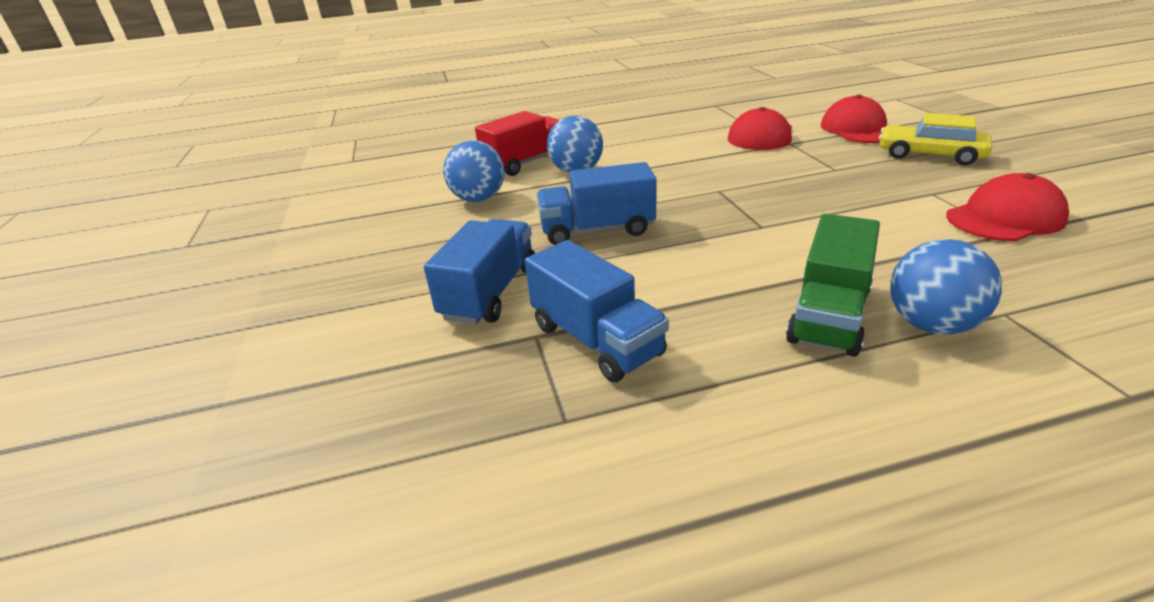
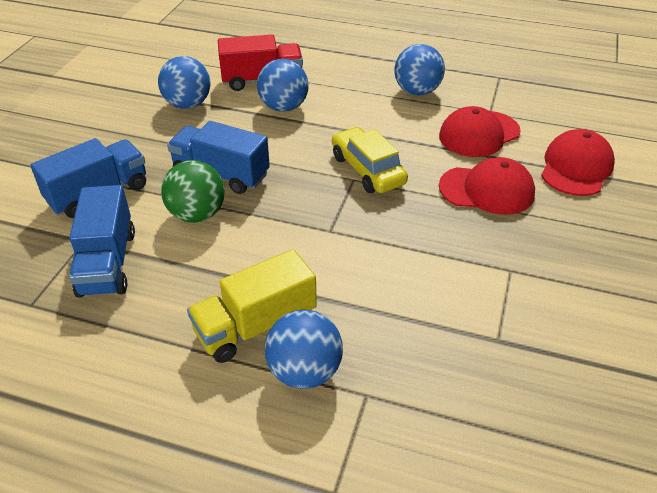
camera: 30 degrees right, 10 degrees up
green truck [786,214,880,357] -> yellow truck [187,249,317,363]
yellow car [879,113,992,165] -> yellow car moved to [332,127,408,193]
red cap [946,173,1069,241] -> red cap moved to [439,157,535,215]
none -> green ball [161,160,225,223]
none -> blue ball [394,44,445,96]

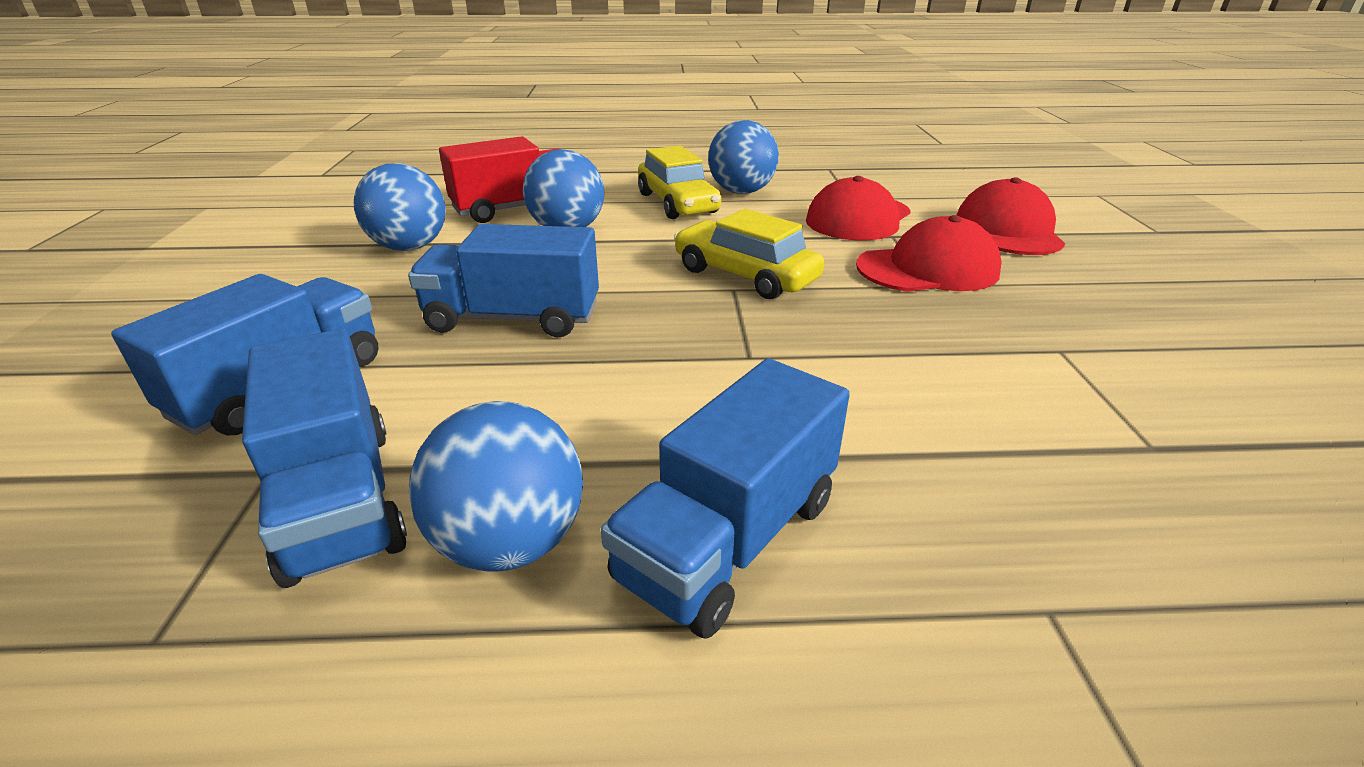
camera: 20 degrees left, 10 degrees down
green ball [161,160,225,223] -> none
yellow truck [187,249,317,363] -> blue truck [601,358,850,639]
blue ball [265,310,343,389] -> blue ball moved to [409,401,583,572]
none -> yellow car [638,146,721,219]

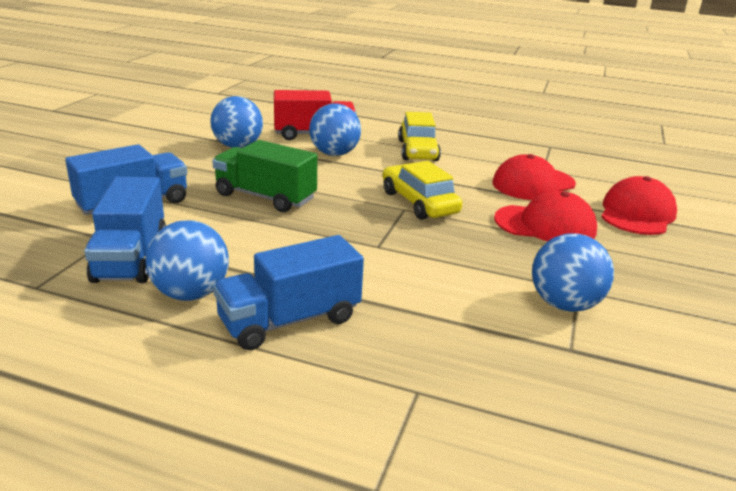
camera: 20 degrees right, 5 degrees down
blue truck [408,224,599,338] -> green truck [212,140,318,212]
blue ball [708,120,779,194] -> blue ball moved to [532,233,614,312]

